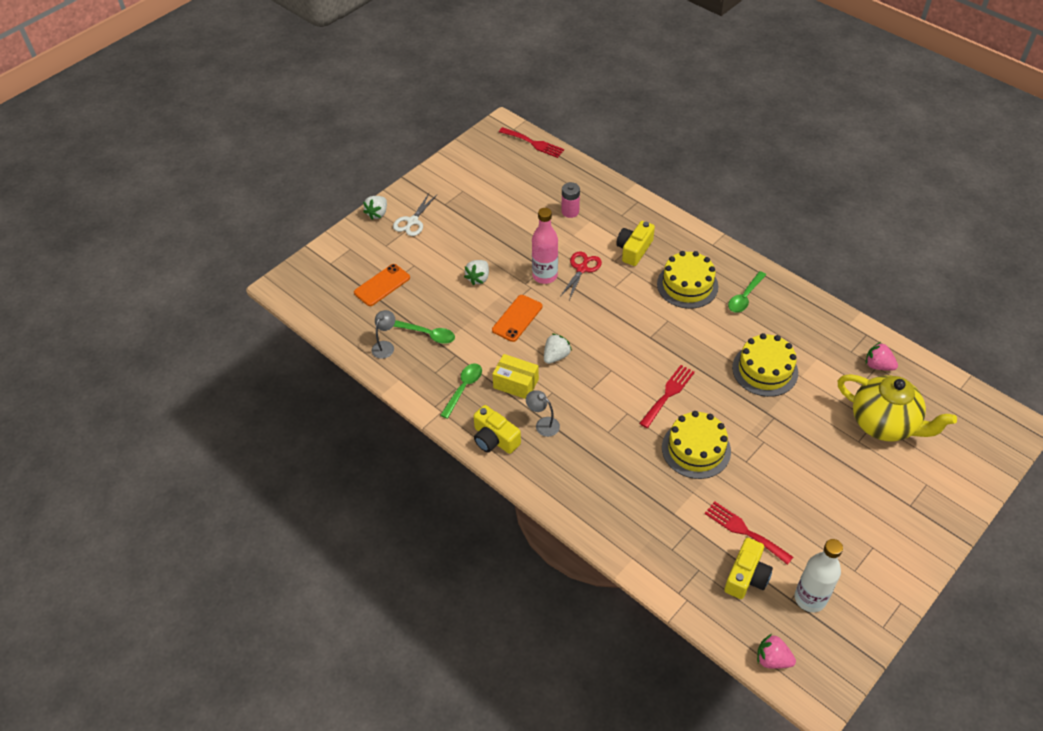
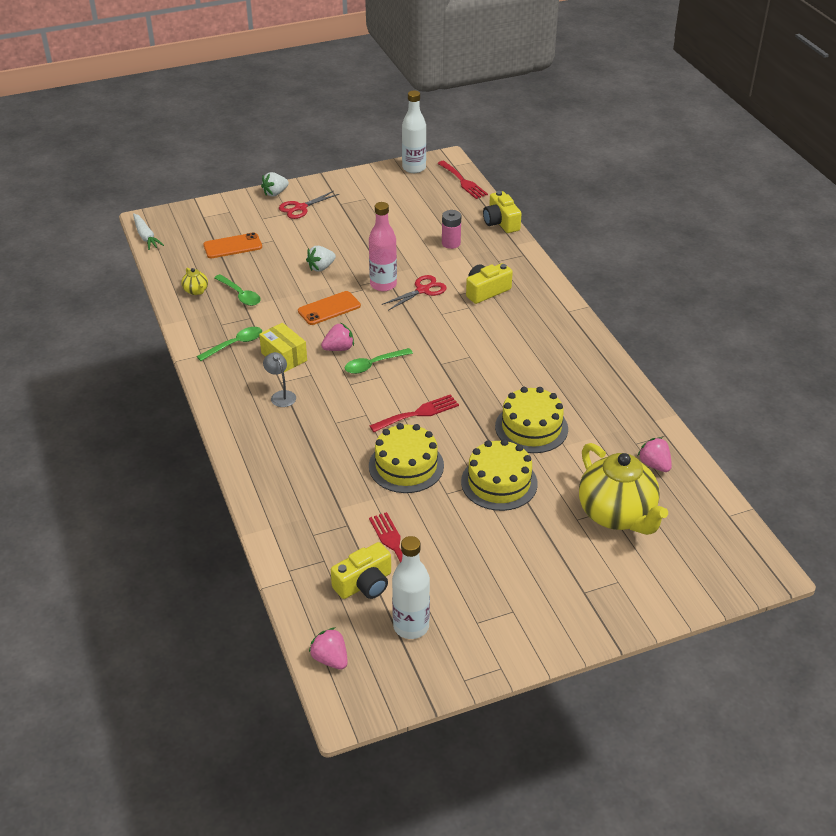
camera: 25 degrees right, 10 degrees down
grey lamp [372,310,395,359] -> yellow teapot [181,267,208,295]
white scissors [393,193,437,236] -> red scissors [279,191,339,219]
yellow camera [474,405,521,454] -> yellow camera moved to [483,191,522,233]
white strawberry [544,333,572,364] -> pink strawberry [321,323,354,351]
yellow cake [657,251,718,309] -> yellow cake moved to [461,439,538,511]
green spoon [728,271,766,313] -> green spoon moved to [345,348,413,374]
none -> white carrot [133,213,164,250]
none -> white bottle [402,90,426,173]

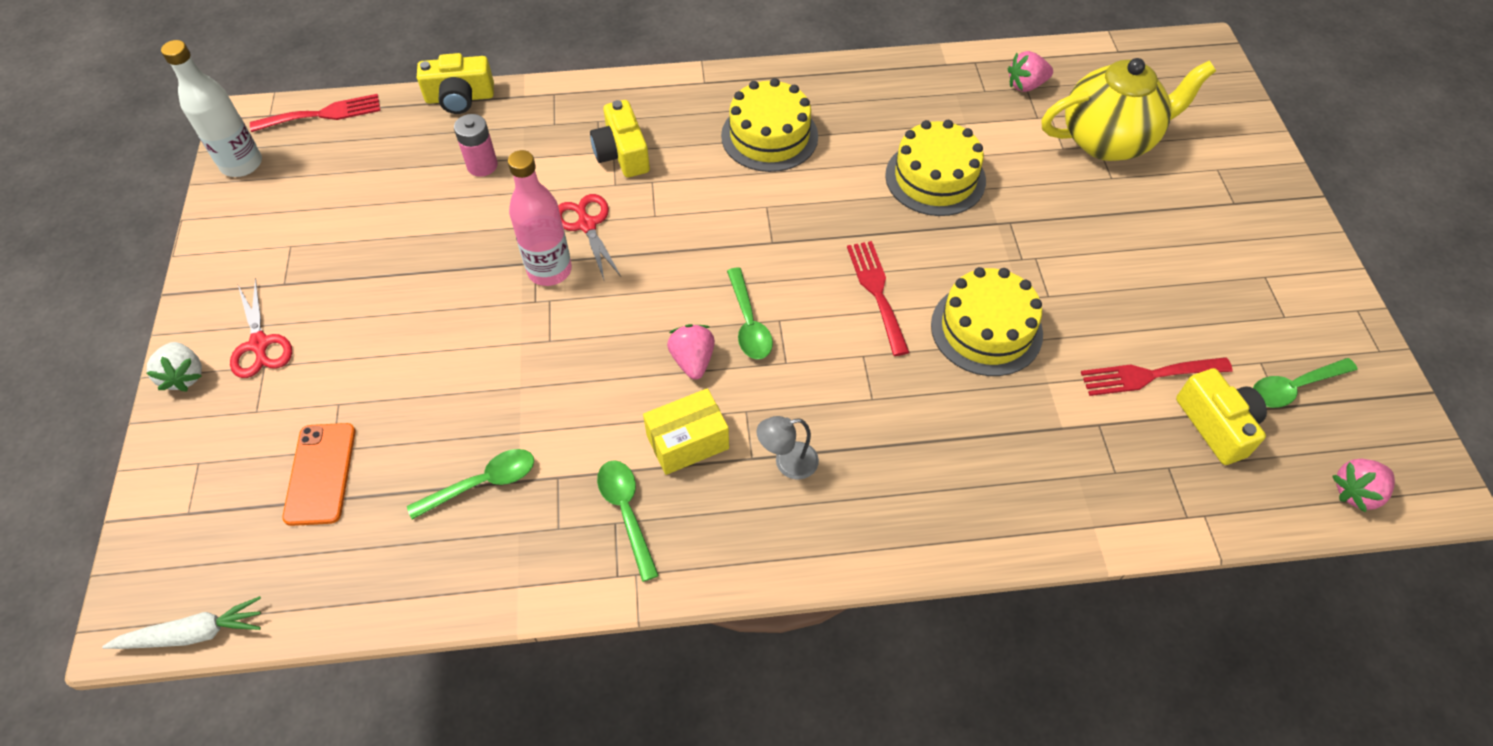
camera: 75 degrees left, 15 degrees up
yellow teapot [181,267,208,295] -> none
orange phone [298,291,361,325] -> none
white strawberry [306,246,336,272] -> none
white bottle [392,536,430,639] -> green spoon [1253,358,1358,408]
yellow cake [461,439,538,511] -> yellow cake moved to [721,78,818,172]

